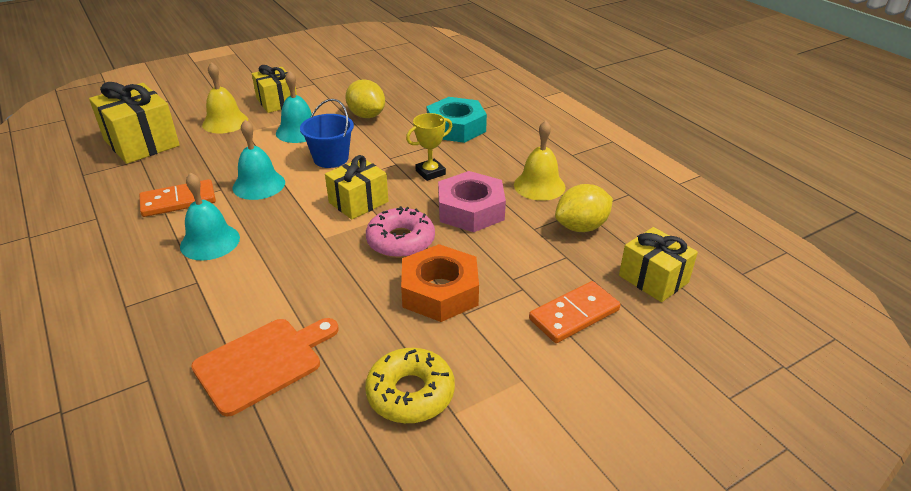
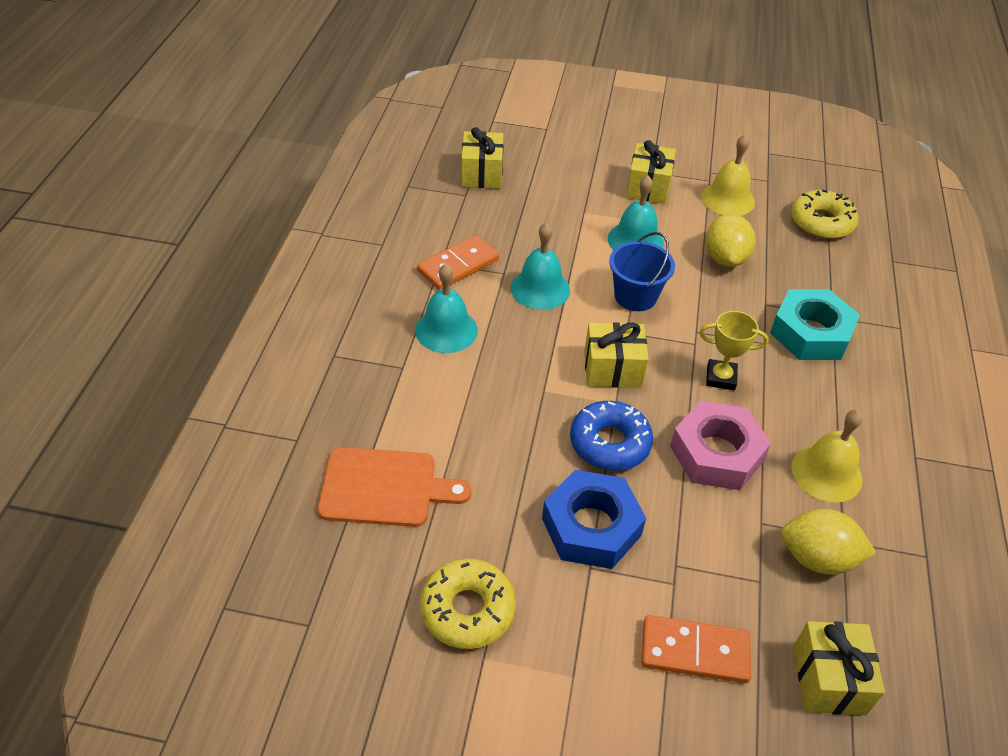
camera: 40 degrees right, 10 degrees up
yellow gift [89,82,180,164] -> yellow gift [461,127,504,188], size x0.65
orange domino [139,179,216,217] -> orange domino turned 60 degrees counterclockwise [417,235,499,290]
yellow bell [202,62,248,133] -> yellow bell moved to [701,134,755,216]
pink donut [366,206,435,258] -> blue donut [570,401,653,471]
orange nut [401,244,479,322] -> blue nut [542,470,646,569]
none -> yellow donut [791,189,859,239]

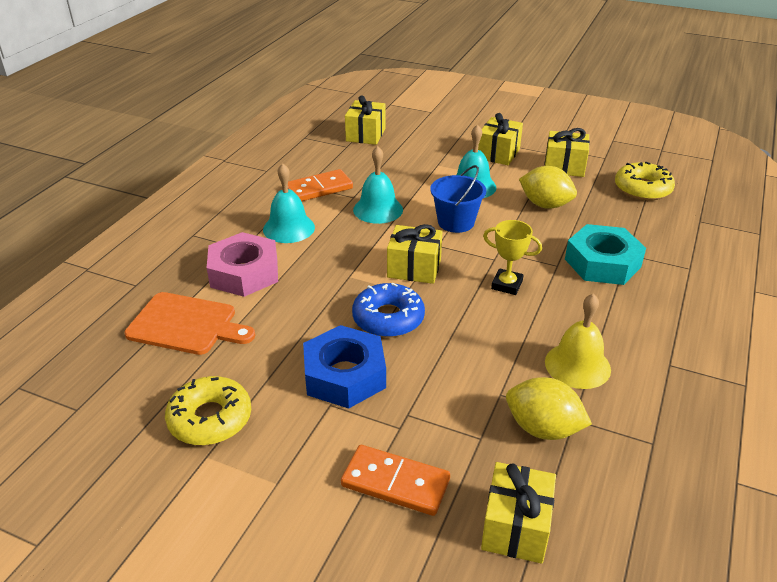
camera: 15 degrees right, 10 degrees down
pink nut [670,401,771,490] -> pink nut moved to [207,232,278,297]
yellow bell [701,134,755,216] -> yellow gift [544,128,590,177]
yellow lemon [705,214,756,267] -> yellow lemon turned 75 degrees counterclockwise [519,166,577,209]

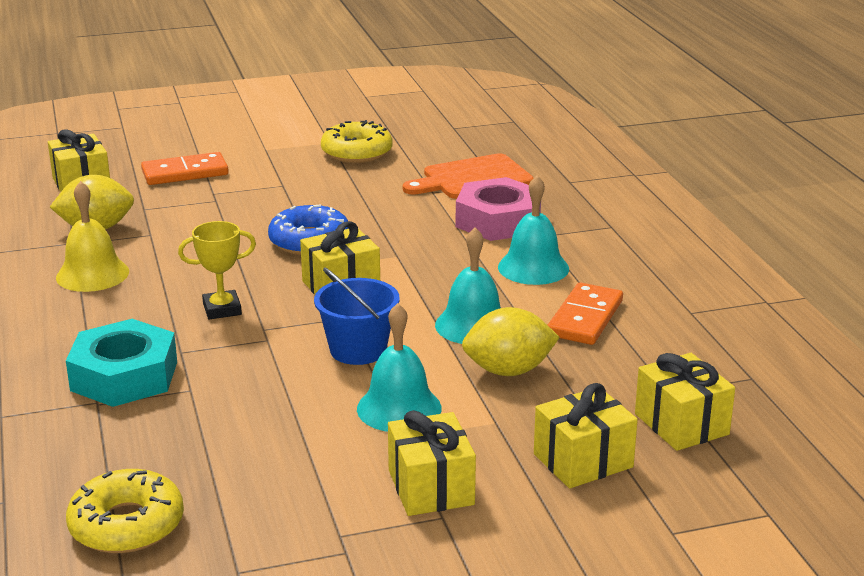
camera: 140 degrees right, 10 degrees down
blue nut [303,325,386,409] -> none
yellow lemon [519,166,577,209] -> yellow lemon moved to [462,307,560,376]
yellow gift [544,128,590,177] -> yellow gift moved to [534,383,638,489]

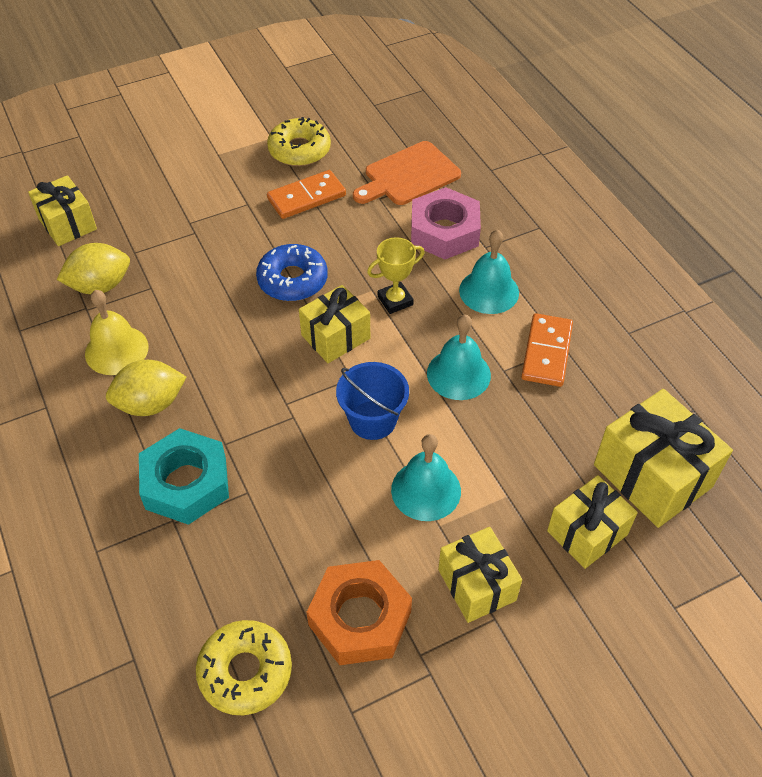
camera: 10 degrees left, 25 degrees up
orange domino [141,152,229,185] -> orange domino moved to [267,170,346,219]
yellow trophy [178,221,256,320] -> yellow trophy moved to [367,237,425,314]
yellow lemon [462,307,560,376] -> yellow lemon moved to [106,360,186,416]
yellow gift [635,353,735,451] -> yellow gift [594,389,733,528], size x1.53
none -> orange nut [306,560,412,665]

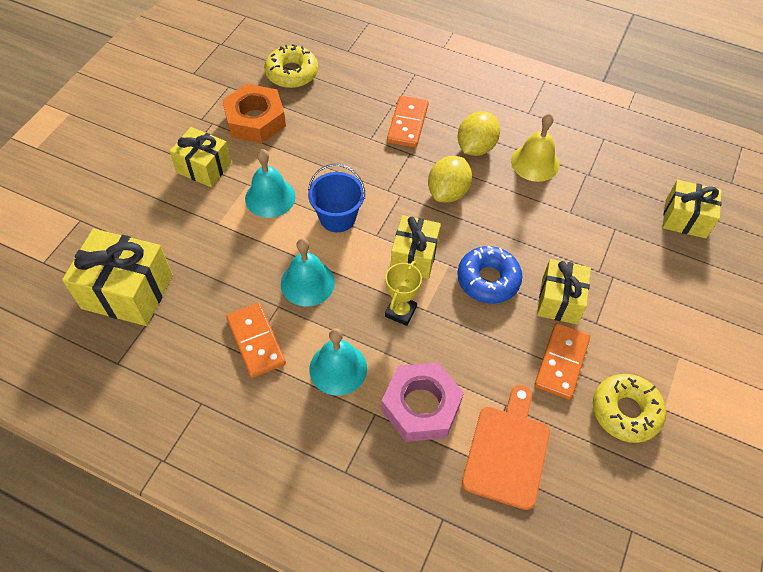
camera: 140 degrees right, 5 degrees up
yellow lemon [57,243,130,294] -> yellow lemon moved to [428,156,472,203]
turquoise nut [139,428,229,525] -> orange domino [387,95,429,148]
yellow gift [547,475,638,569] -> yellow gift moved to [537,259,591,324]

